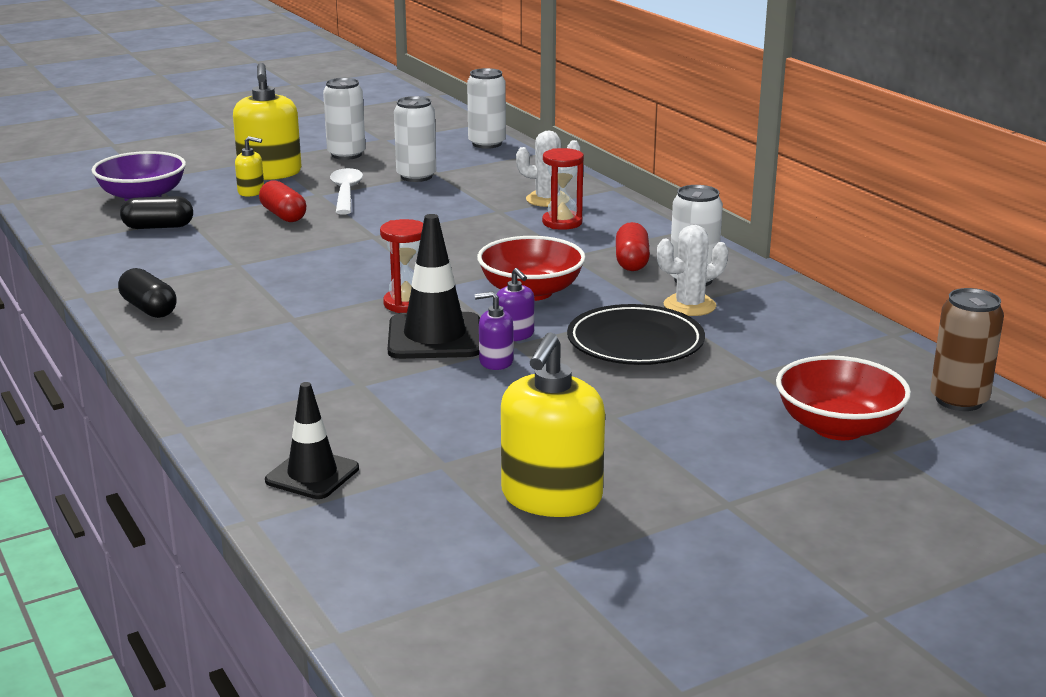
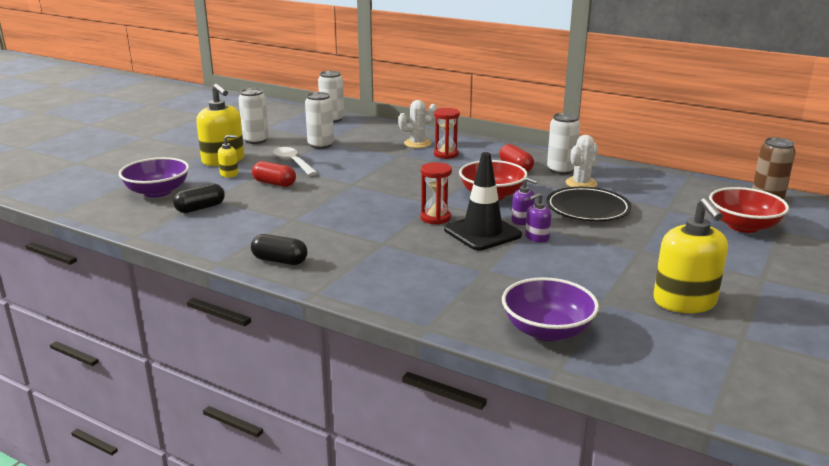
camera: 30 degrees left, 0 degrees up
black traffic cone [265,382,359,499] -> purple bowl [502,277,599,341]

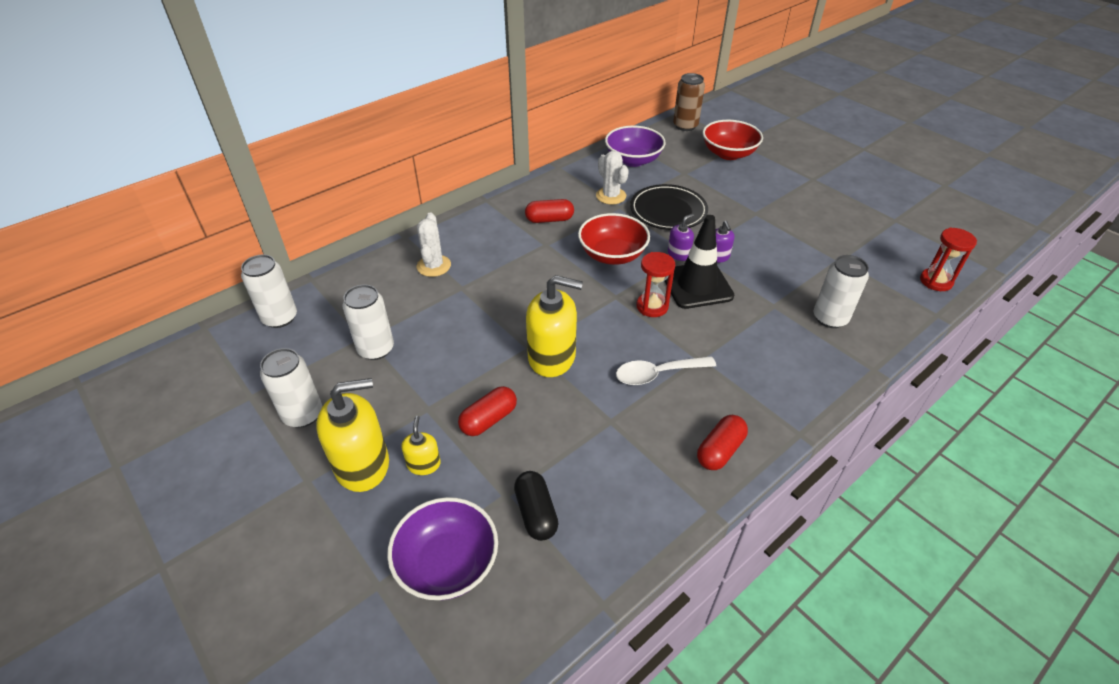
camera: 70 degrees left, 20 degrees up
black capsule [251,234,307,265] -> red capsule [697,415,748,470]
white spoon [273,147,318,176] -> white spoon moved to [616,356,716,385]
red hourglass [434,108,460,159] -> red hourglass moved to [920,228,977,291]
purple bowl [502,277,599,341] -> purple bowl moved to [605,126,666,167]
white can [547,113,580,175] -> white can moved to [814,255,869,328]
yellow soap dispenser [653,197,728,313] -> yellow soap dispenser moved to [526,275,583,377]

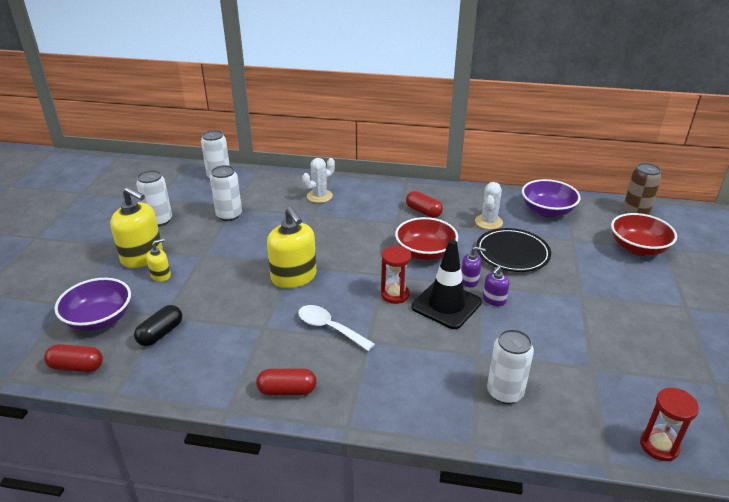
camera: 50 degrees right, 10 degrees down
red capsule [458,386,517,436] -> red capsule moved to [44,344,103,372]

